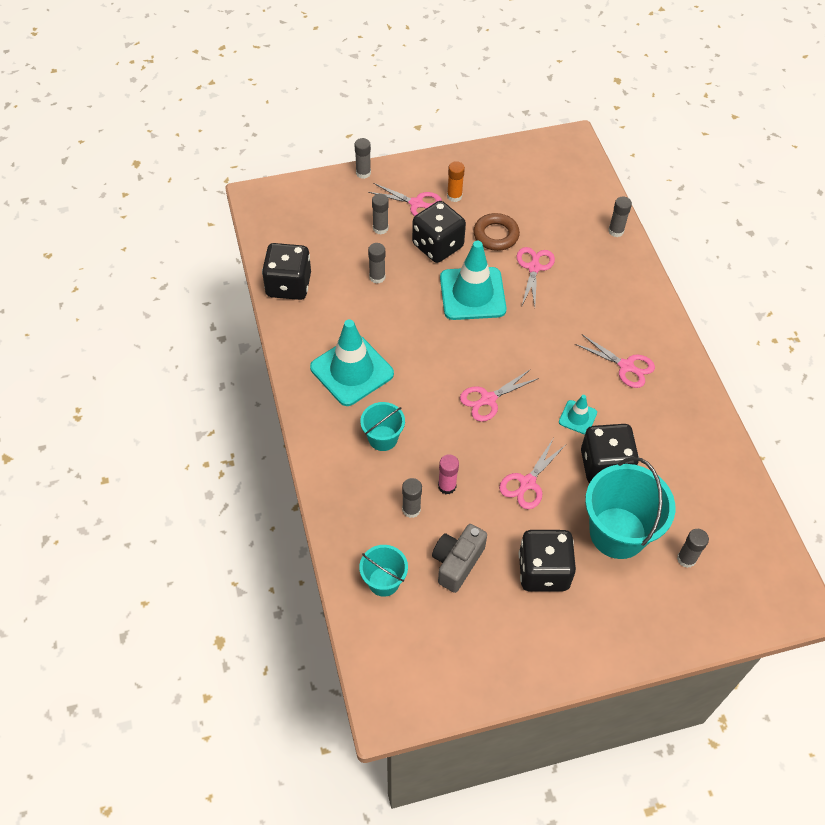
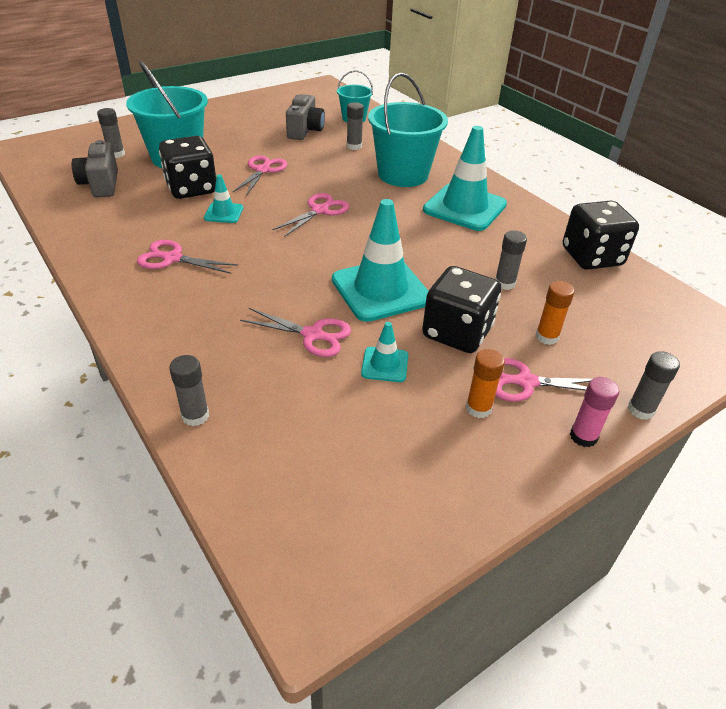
camera: 160 degrees right, 15 degrees down
turquoise bucket [360,402,405,451] -> turquoise bucket [368,73,448,187], size x1.85
grey glue stick [372,194,389,234] -> orange glue stick [536,281,575,345]
pink glue stick [438,454,459,494] -> pink glue stick moved to [570,377,619,447]
brown ring [474,213,520,251] -> turquoise traffic cone [361,322,408,382]
pink scissors [517,247,555,306] -> pink scissors turned 60 degrees counterclockwise [240,308,351,357]
black dice [519,530,576,591] -> none
none -> grey camera [72,140,118,197]

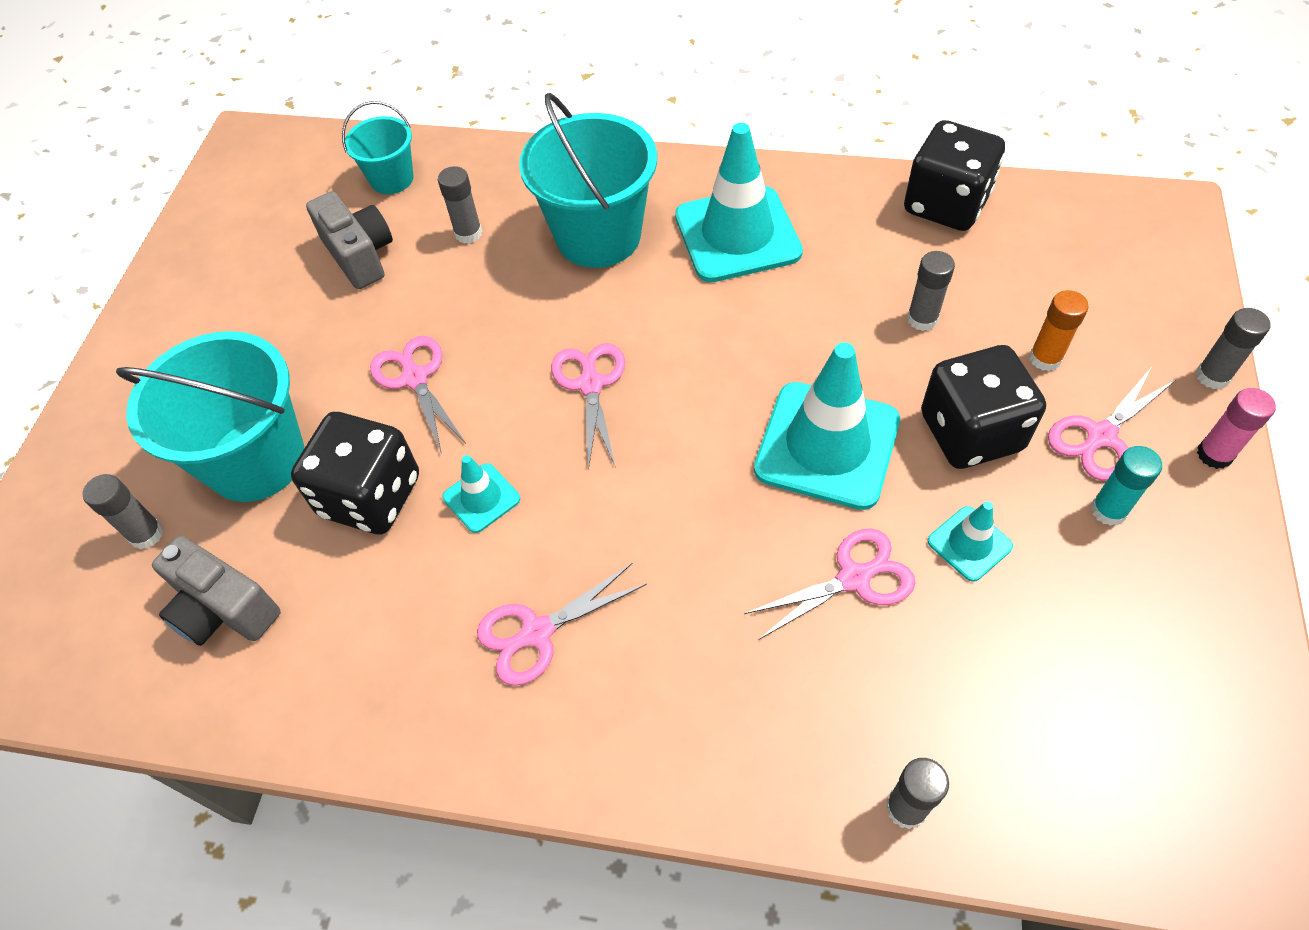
camera: 40 degrees left, 15 degrees up
orange glue stick [466,349,505,418] -> turquoise glue stick [1091,446,1162,526]

